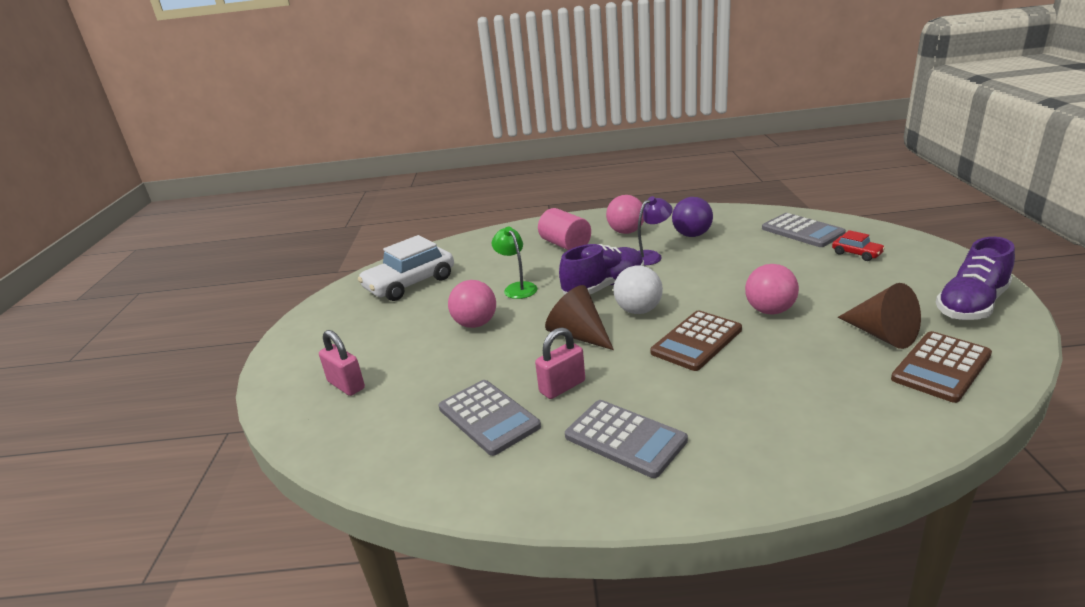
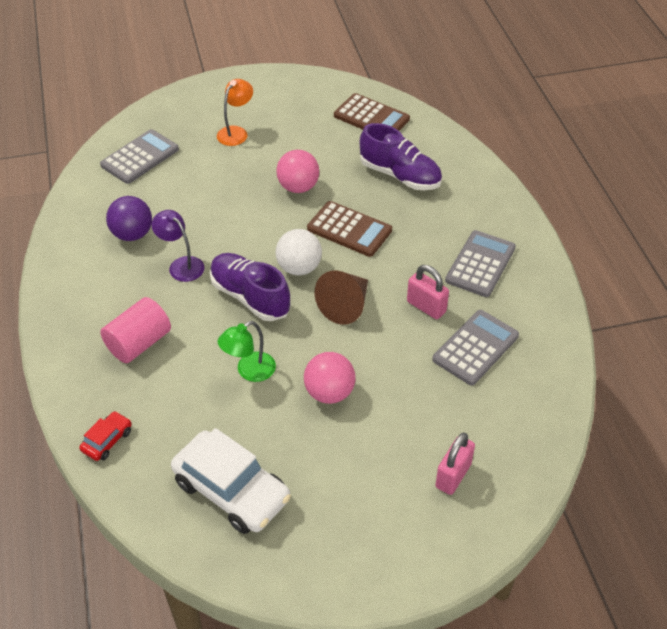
camera: 105 degrees left, 20 degrees up
pink ball [606,195,644,234] -> none
red car [832,230,885,261] -> red car moved to [79,411,132,461]
brown cone [838,283,921,349] -> none
purple shoe [936,237,1015,320] -> purple shoe moved to [360,123,442,190]
none -> orange lamp [217,79,253,146]

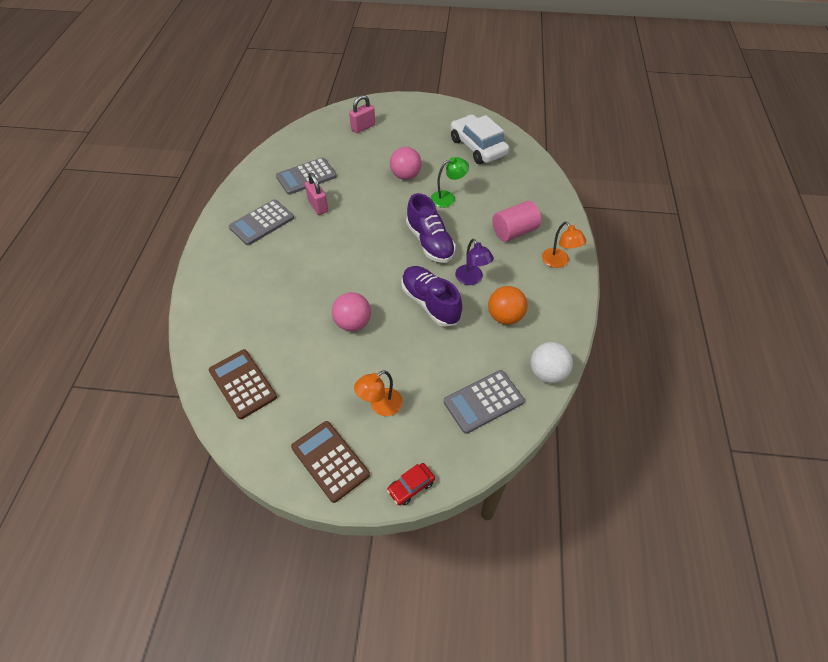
camera: 160 degrees left, 5 degrees up
red car [79,411,132,461] -> red car moved to [387,463,435,506]
purple ball [106,196,152,241] -> orange ball [488,286,527,325]
white ball [276,229,322,276] -> white ball moved to [530,342,573,383]
brown calculator [307,201,392,257] -> brown calculator moved to [291,421,370,503]
brown cone [315,271,368,325] -> none
purple shoe [360,123,442,190] -> purple shoe moved to [401,266,462,327]
none -> orange lamp [542,222,586,268]

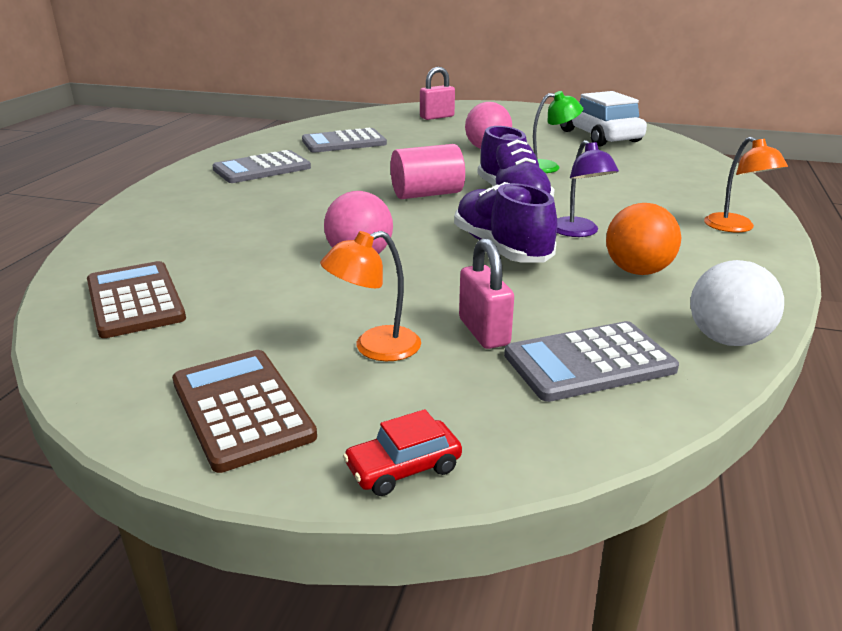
camera: 10 degrees right, 25 degrees down
pink padlock [305,173,328,215] -> pink padlock moved to [459,238,514,349]
pink cylinder [492,201,541,242] -> pink cylinder moved to [390,144,465,199]

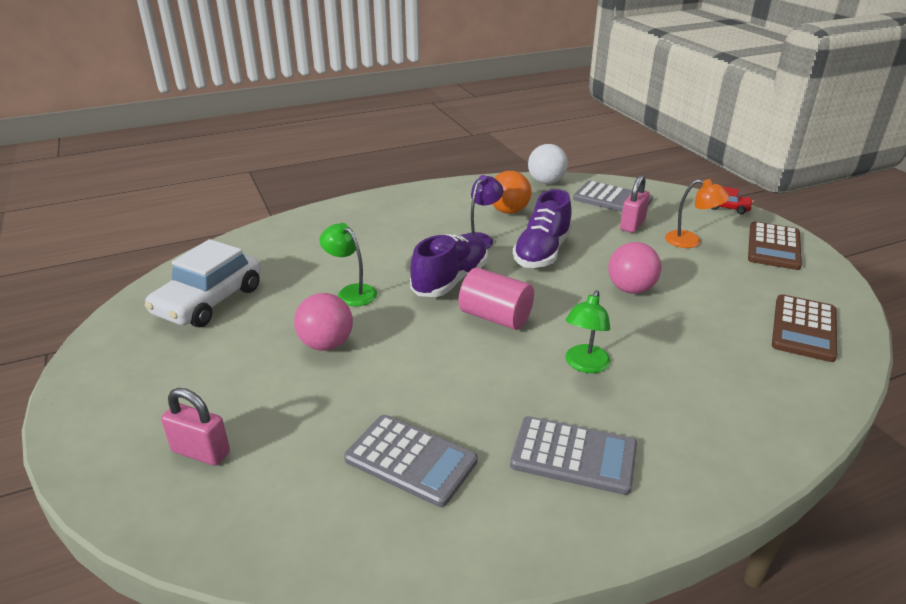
camera: 130 degrees left, 5 degrees up
orange lamp [704,137,788,232] -> none
none -> green lamp [566,290,611,373]

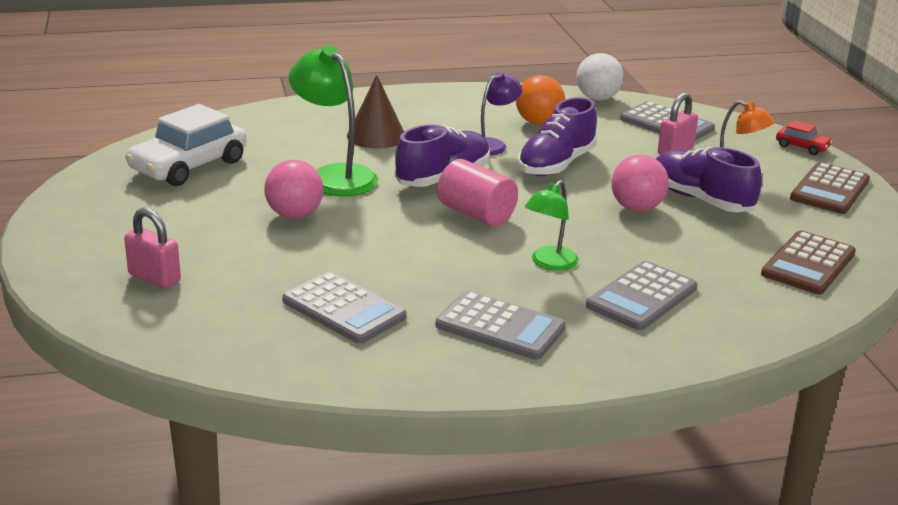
camera: 10 degrees right, 5 degrees down
green lamp [319,223,377,306] -> green lamp [289,45,378,196], size x1.64
none -> brown cone [347,75,404,149]
none -> grey calculator [586,261,697,330]
none -> purple shoe [656,147,762,212]

